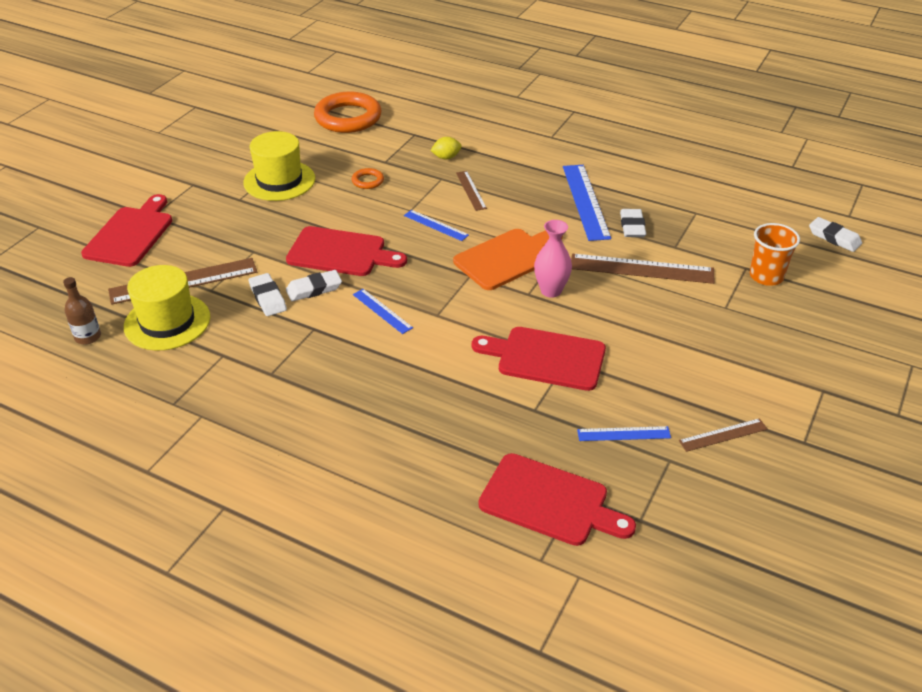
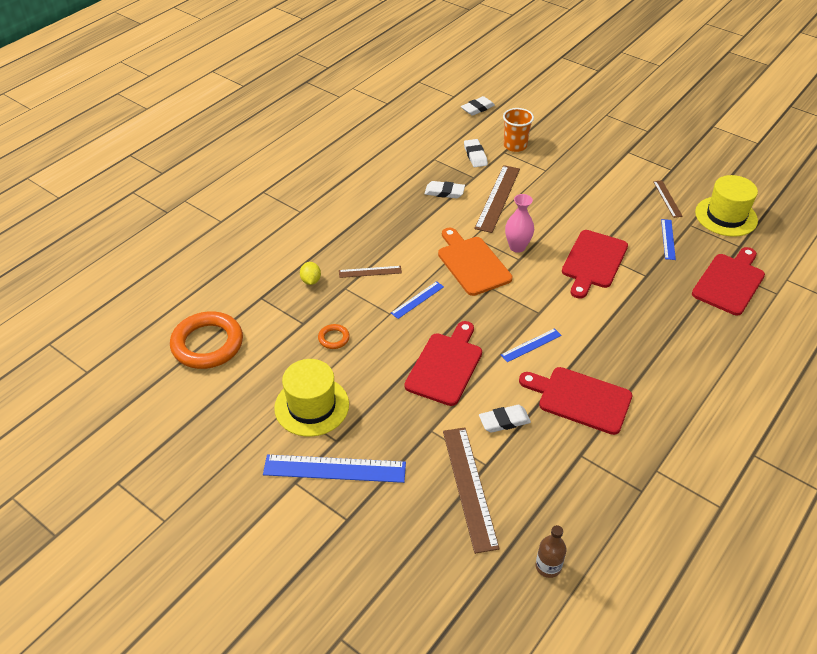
camera: 80 degrees left, 5 degrees up
red cutting board [81,194,172,267] -> red cutting board moved to [519,367,632,435]
yellow hat [124,265,210,350] -> yellow hat moved to [695,175,758,237]
white eraser [286,270,342,301] -> white eraser moved to [464,139,488,167]
blue ruler [563,165,611,241] -> blue ruler moved to [263,455,406,483]

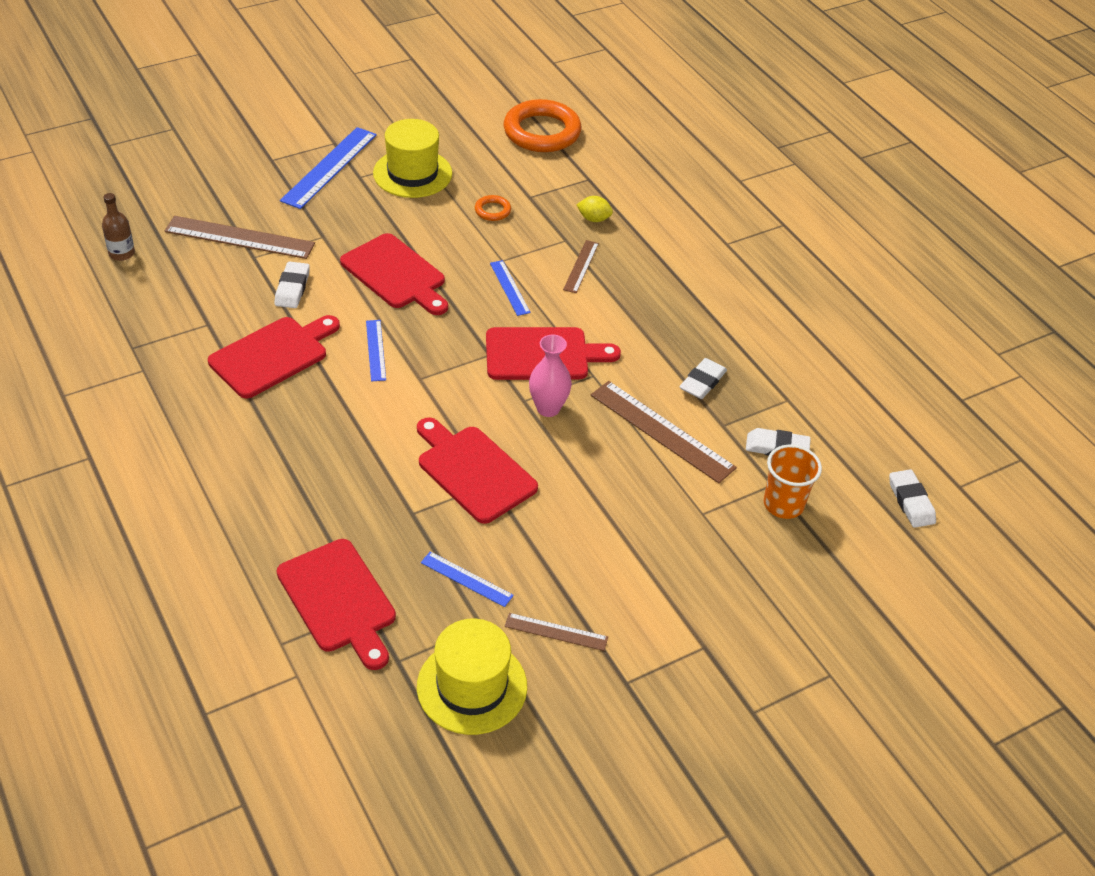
camera: 110 degrees right, 0 degrees up
orange cutting board [438,228,512,296] -> red cutting board [486,327,621,380]

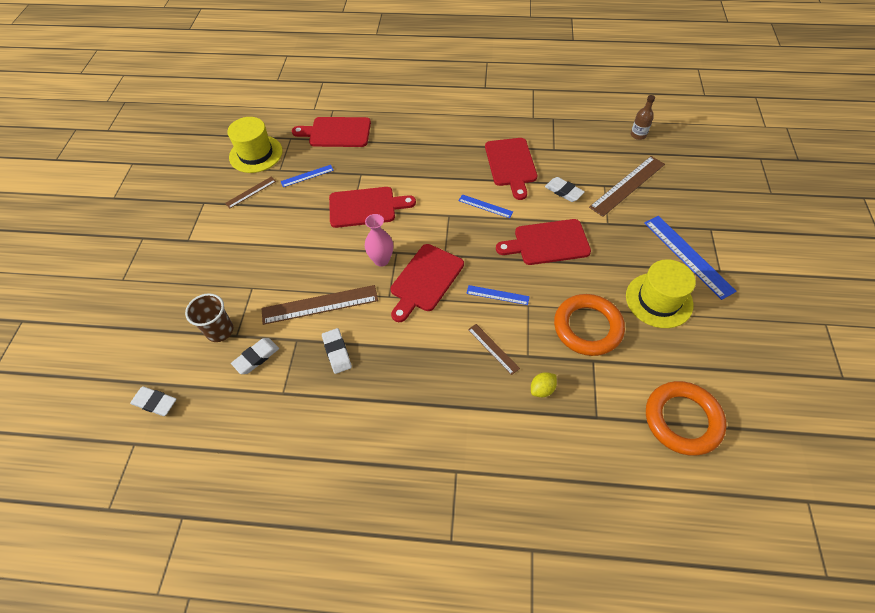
camera: 130 degrees right, 10 degrees up
orange ring [475,195,511,221] -> orange ring [554,294,625,356], size x2.26
orange cup [764,445,822,519] -> brown cup [185,293,233,342]

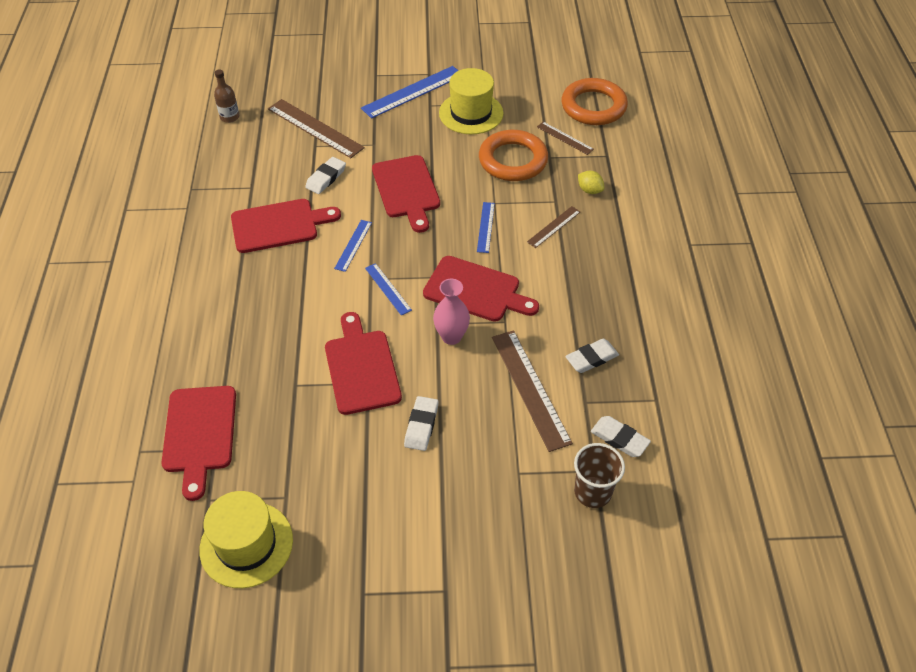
camera: 100 degrees left, 5 degrees down
white eraser [130,386,176,416] -> white eraser moved to [404,396,438,451]
brown ruler [225,177,276,208] -> brown ruler moved to [537,122,594,155]
blue ruler [281,165,334,187] -> blue ruler moved to [365,263,412,316]

